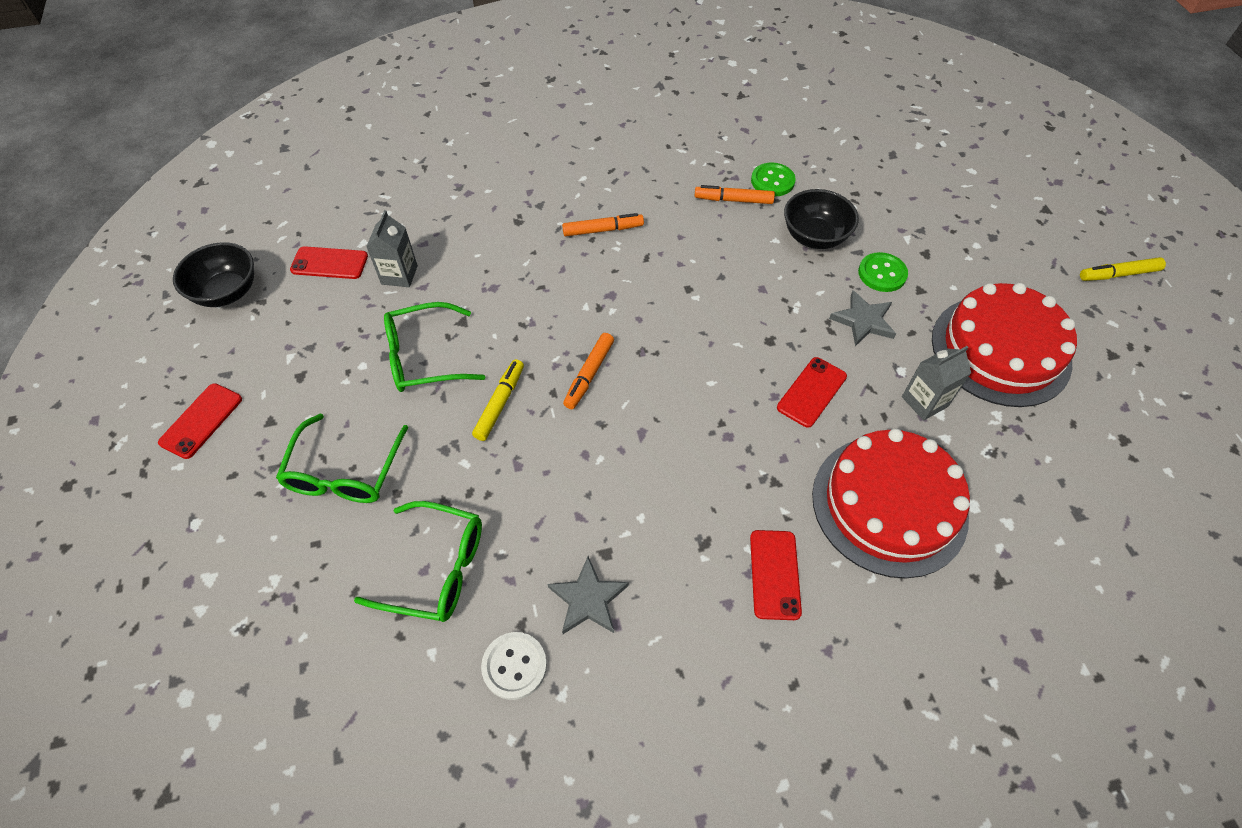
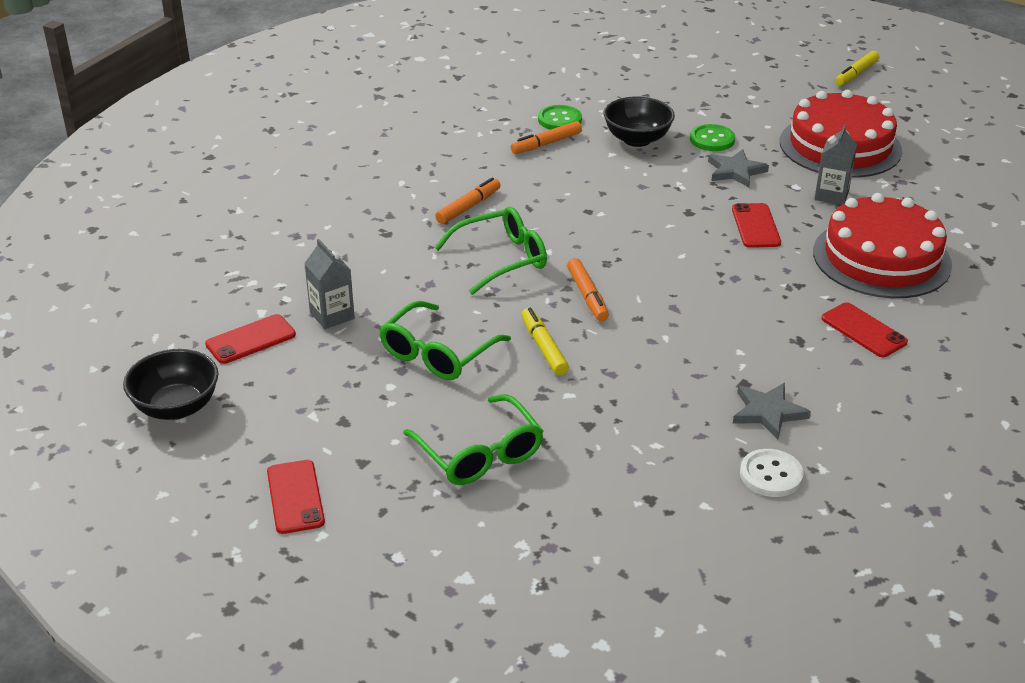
camera: 40 degrees left, 20 degrees down
green glasses [354,501,482,622] -> green glasses moved to [434,207,547,295]

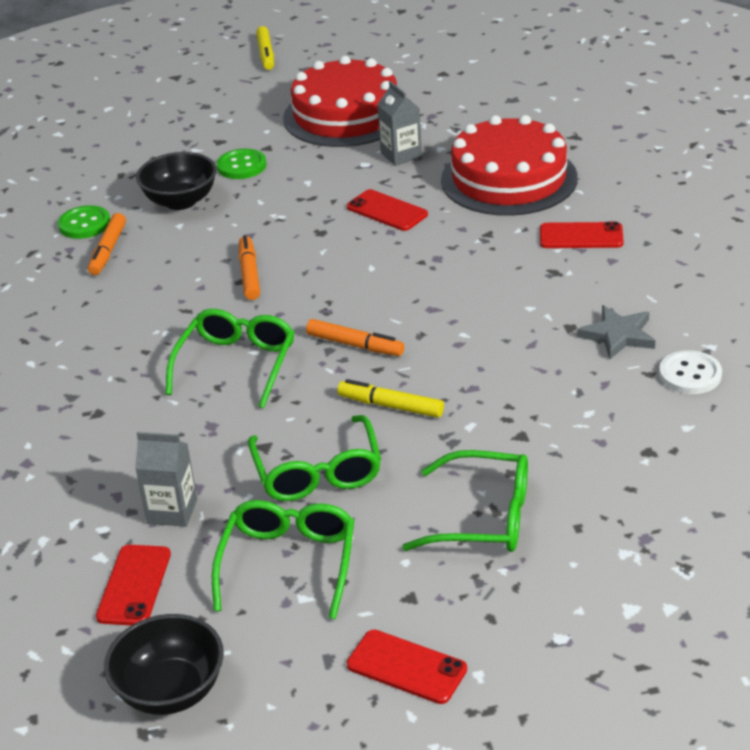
camera: 45 degrees left, 0 degrees up
orange marker [435,177,501,224] -> orange marker moved to [239,235,260,300]
grey star [708,149,769,187] -> none
none -> green glasses [212,500,354,619]

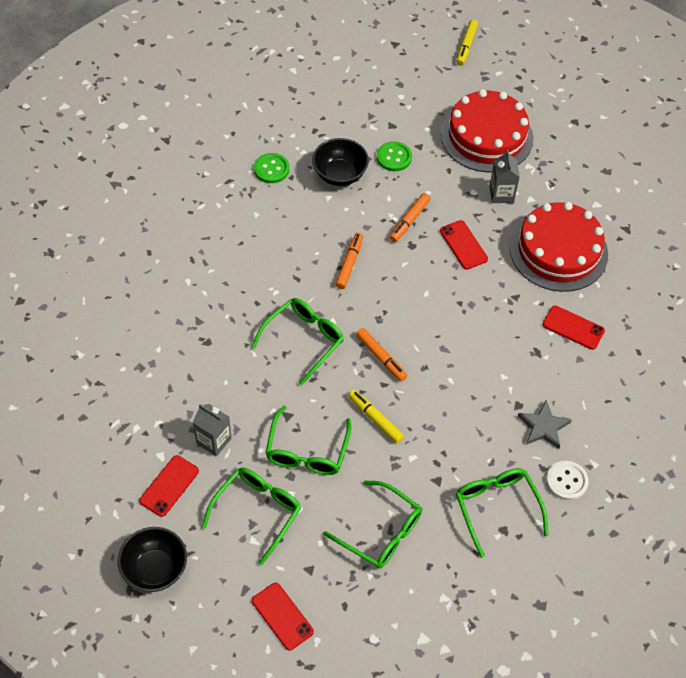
camera: 20 degrees right, 20 degrees up
orange marker [88,213,126,275] -> orange marker moved to [390,193,430,242]
none -> green glasses [456,468,549,558]

